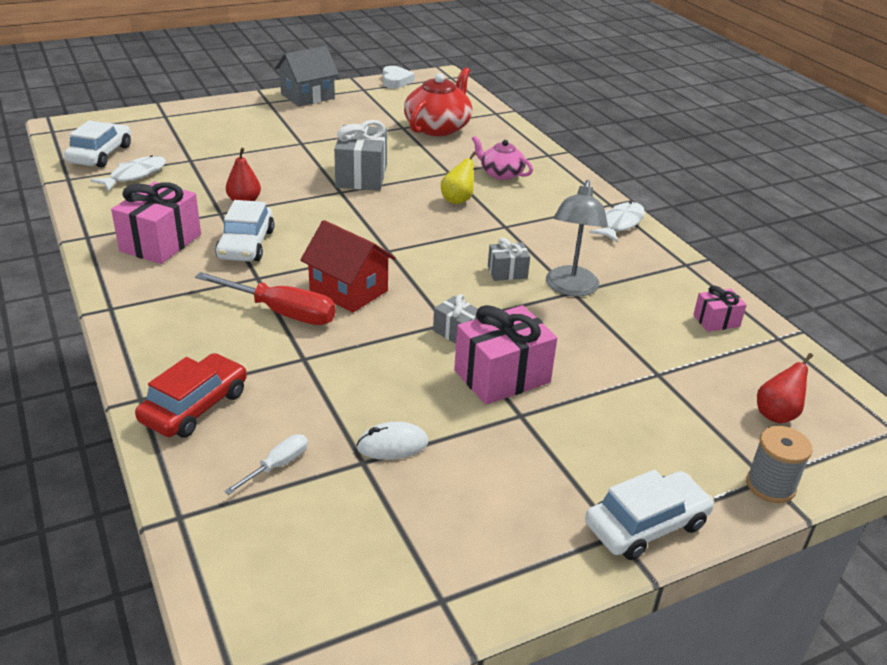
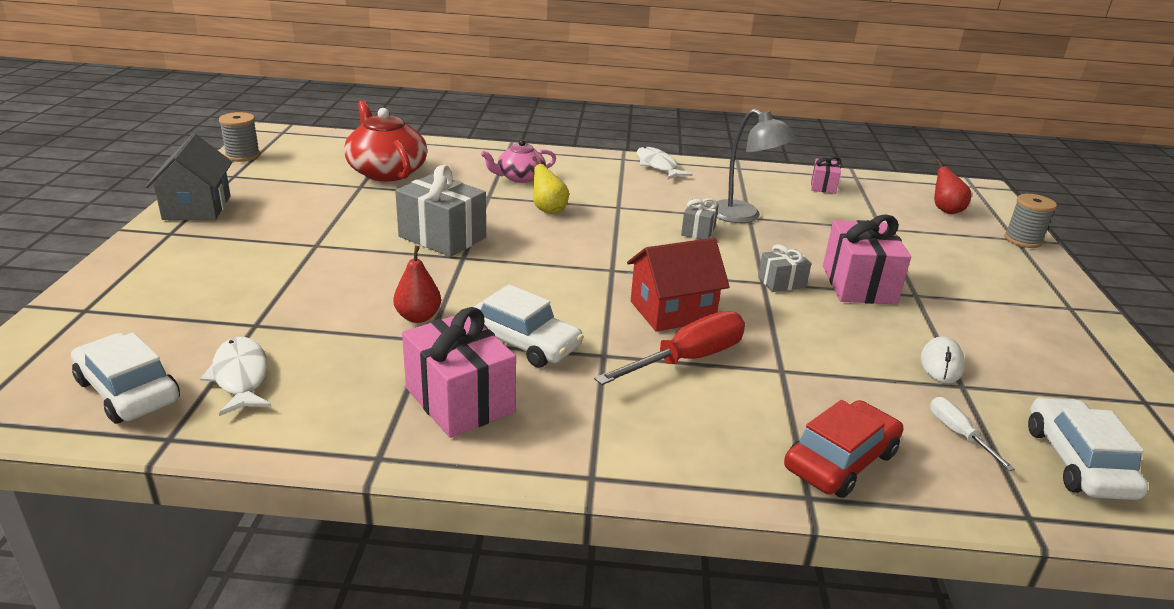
camera: 60 degrees left, 5 degrees down
red car [135,353,247,438] -> red car turned 75 degrees clockwise [784,400,903,498]
white heart [383,66,415,88] -> grey spool [219,112,260,162]
white car [585,470,714,560] -> white car moved to [1028,397,1148,500]

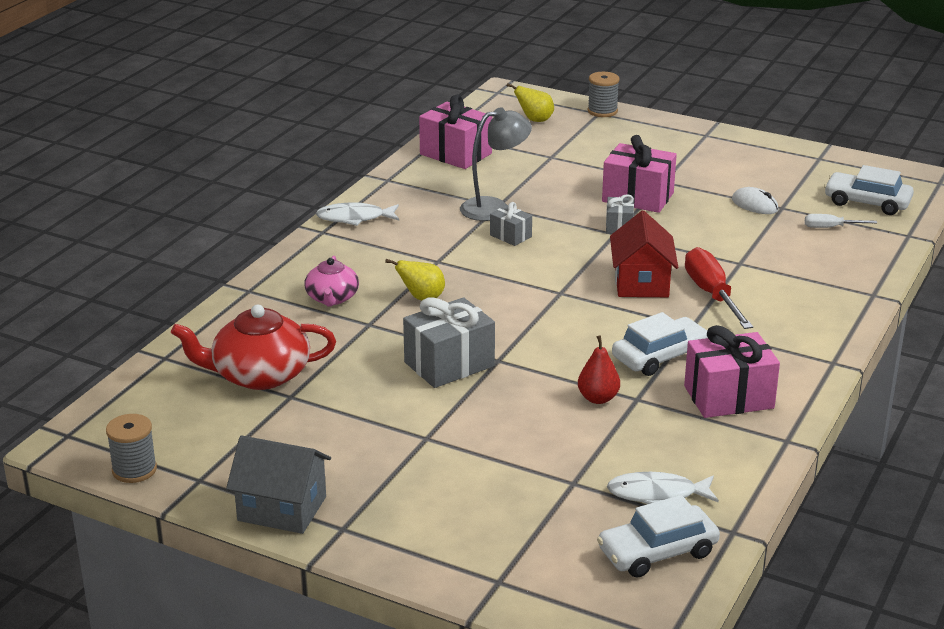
camera: 65 degrees left, 0 degrees up
red car [784,400,903,498] -> none
pink gift [811,156,841,194] -> pink gift [419,94,492,169], size x1.88
red pear [934,159,972,214] -> yellow pear [507,83,554,122]

